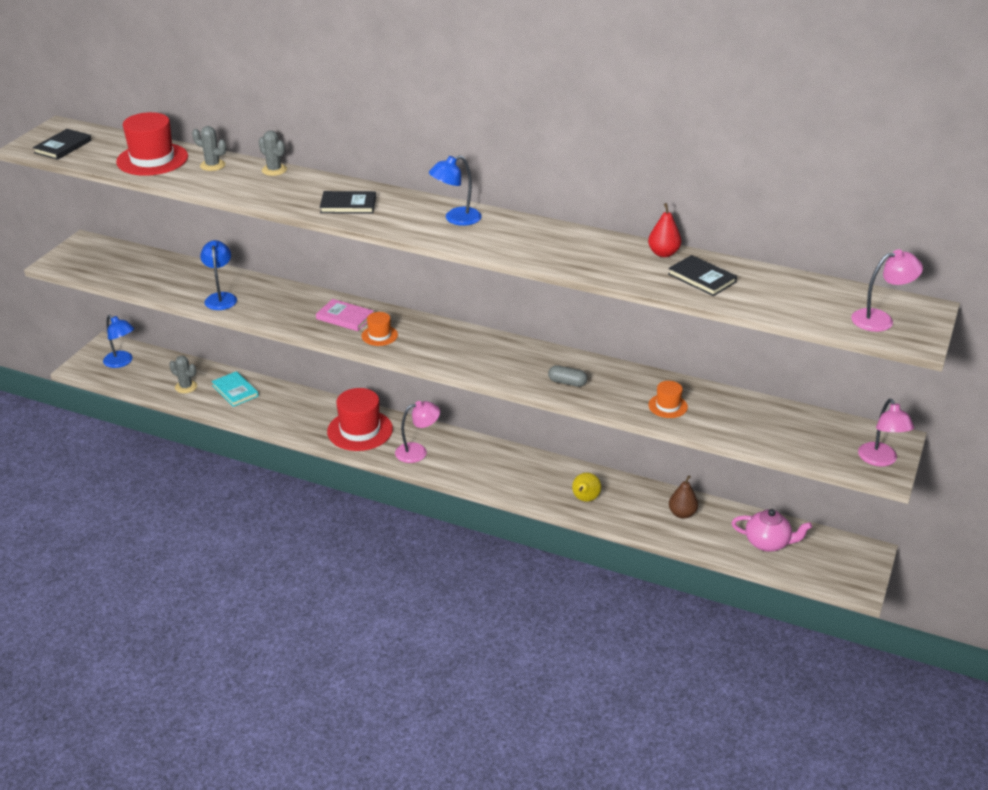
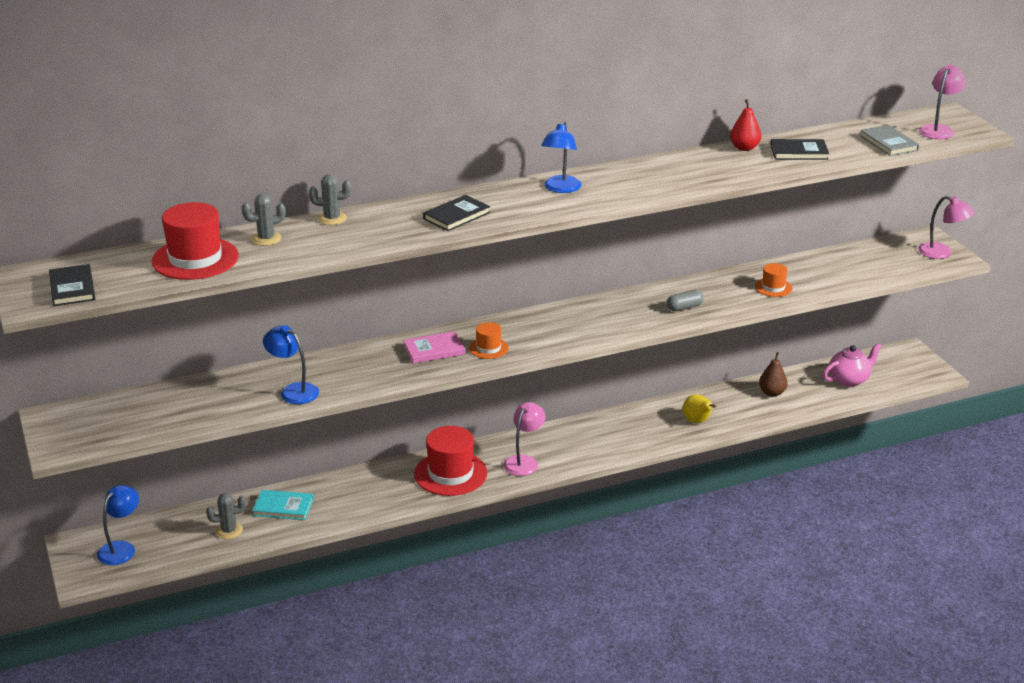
camera: 45 degrees left, 5 degrees down
blue lamp [103,315,134,368] -> blue lamp turned 60 degrees counterclockwise [97,485,139,565]
none -> grey book [860,125,919,156]

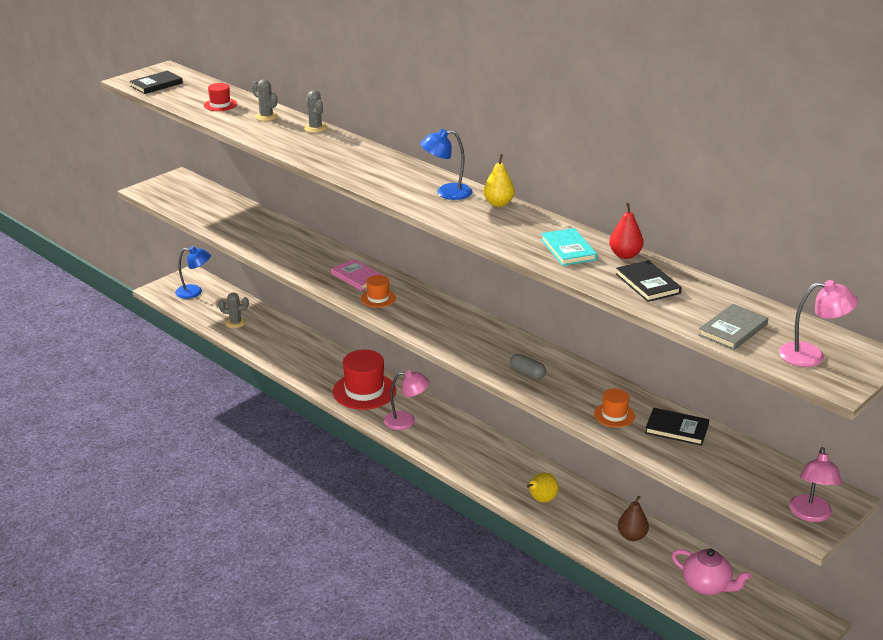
camera: 65 degrees right, 0 degrees up
red hat [152,202,239,280] -> red hat [204,83,237,111], size x0.52
grey cactus [206,493,246,539] -> grey cactus turned 45 degrees counterclockwise [219,293,249,328]
turquoise book [252,490,314,520] -> turquoise book moved to [541,228,597,266]
blue lamp [263,325,319,404] -> none
black book [423,195,490,231] -> black book moved to [645,408,709,446]
none -> yellow pear [483,154,515,207]

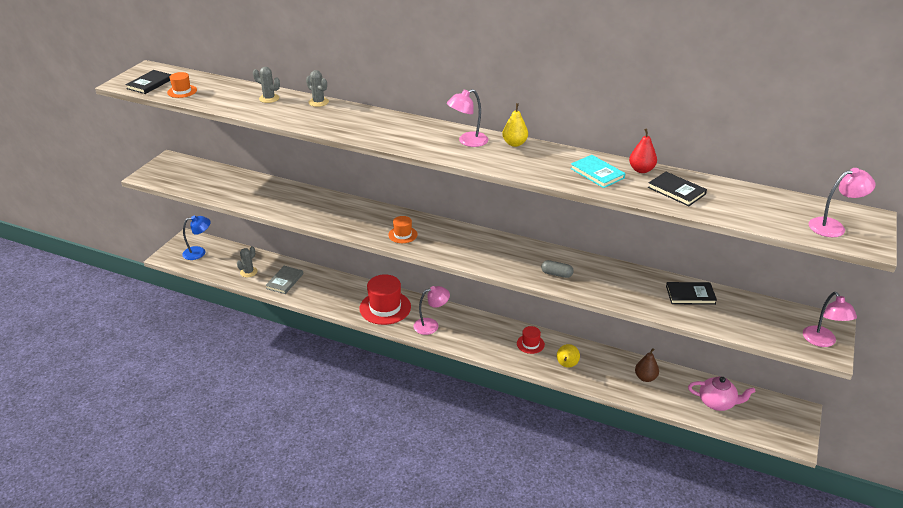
camera: 20 degrees left, 5 degrees up
red hat [204,83,237,111] -> red hat moved to [517,326,545,354]
grey cactus [219,293,249,328] -> grey cactus turned 45 degrees counterclockwise [237,246,258,277]
pink book [331,259,384,291] -> none
blue lamp [420,129,473,200] -> pink lamp [447,89,488,147]
orange hat [594,389,635,427] -> orange hat moved to [167,72,197,98]
grey book [698,304,768,350] -> grey book moved to [265,266,303,294]

